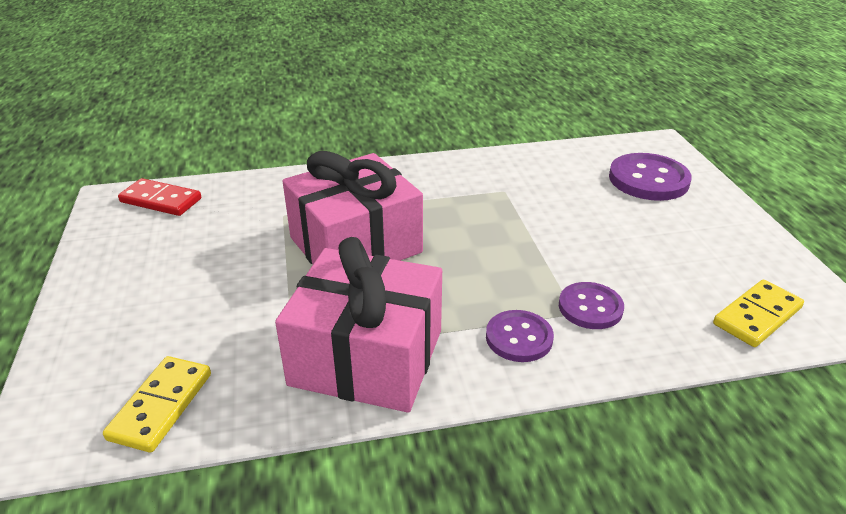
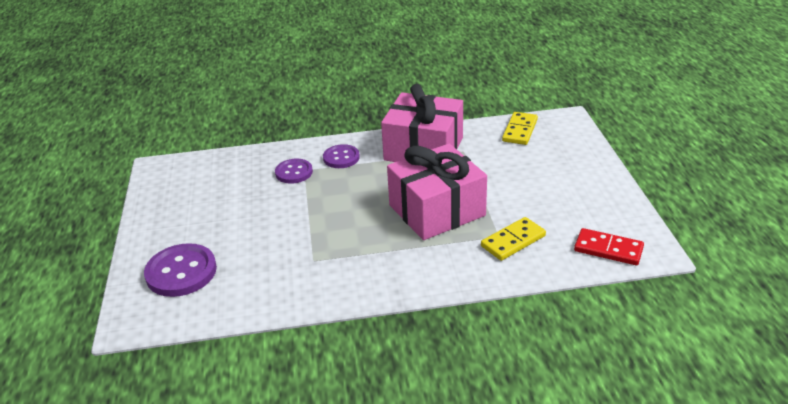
camera: 175 degrees left, 0 degrees up
yellow domino [713,279,804,347] -> yellow domino moved to [481,217,546,261]

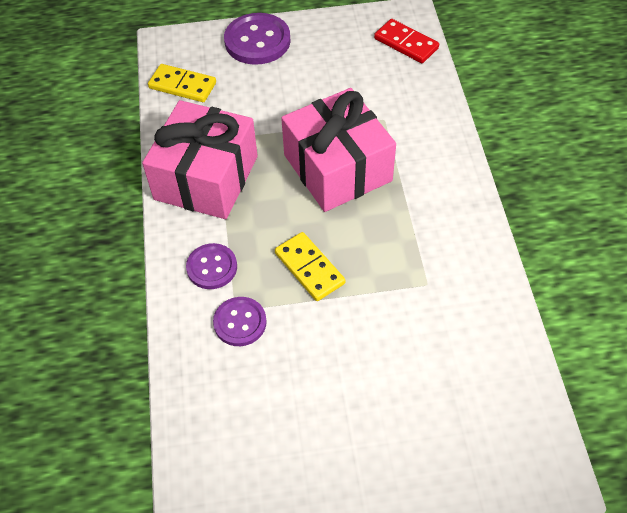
camera: 90 degrees left, 20 degrees up
purple button [144,243,217,297] -> purple button moved to [224,13,291,65]
yellow domino [481,217,546,261] -> yellow domino moved to [275,232,345,301]
red domino [574,228,644,265] -> red domino turned 75 degrees counterclockwise [374,19,439,63]

